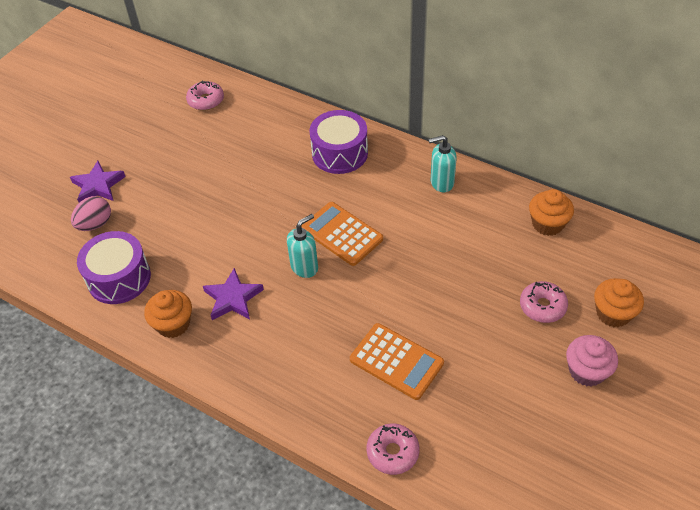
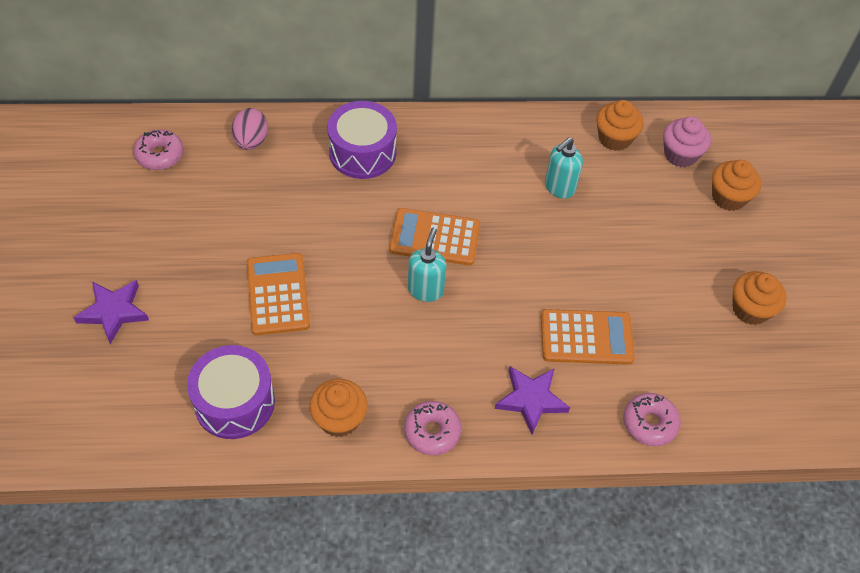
camera: 40 degrees left, 5 degrees up
pink egg [71,196,111,231] -> pink egg moved to [231,108,268,150]
purple star [203,268,264,320] -> purple star moved to [495,366,570,434]
turquoise soap dispenser [429,135,457,193] -> turquoise soap dispenser moved to [545,137,583,199]
pink donut [520,281,568,323] -> pink donut moved to [404,401,462,455]
pink cupcake [566,335,618,387] -> pink cupcake moved to [663,116,711,167]
none -> orange calculator [247,253,310,335]
none -> orange cupcake [732,271,786,325]

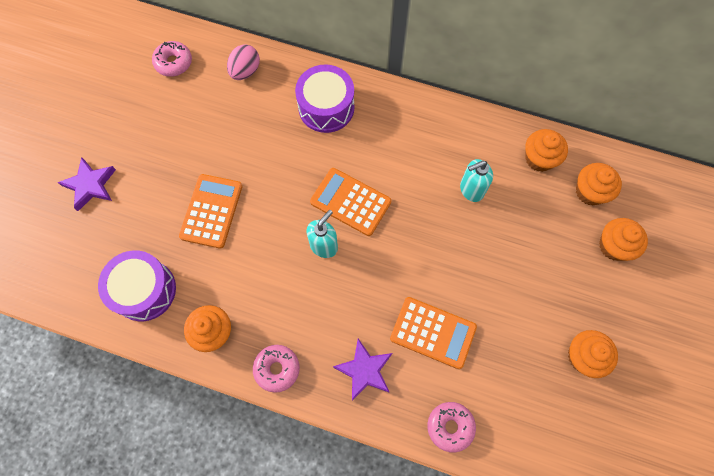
camera: 25 degrees right, 15 degrees up
pink cupcake [663,116,711,167] -> orange cupcake [576,163,622,206]

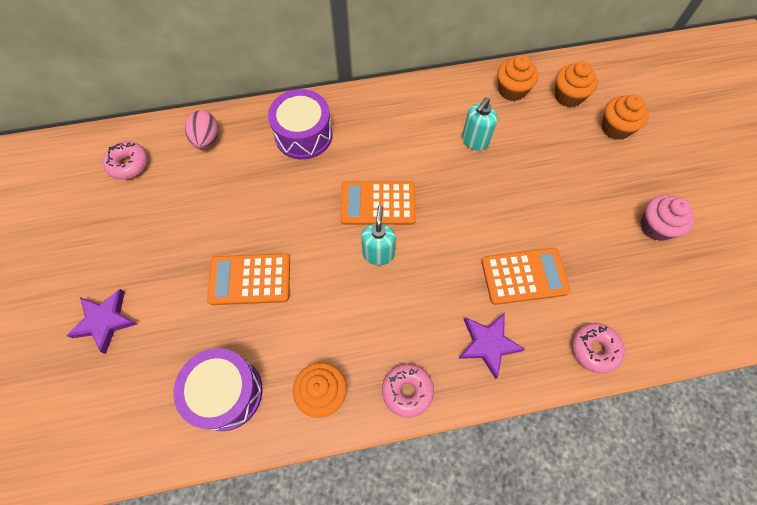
camera: 30 degrees left, 5 degrees down
orange calculator [179,174,242,249] -> orange calculator turned 75 degrees counterclockwise [207,253,290,305]
orange cupcake [568,330,618,378] -> pink cupcake [640,195,695,241]

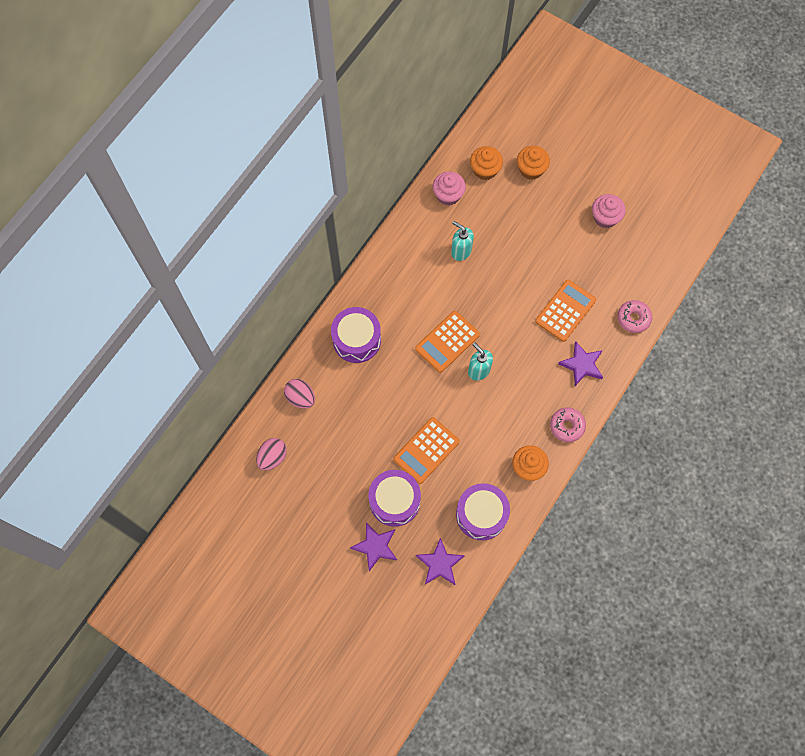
camera: 45 degrees left, 5 degrees up
pink donut [103,141,148,180] -> pink egg [256,438,287,471]
turquoise soap dispenser [462,98,498,151] -> turquoise soap dispenser turned 135 degrees clockwise [451,221,474,261]
orange cupcake [497,55,538,101] -> pink cupcake [433,171,466,206]
none -> purple drum [369,470,421,527]
none -> purple star [416,538,465,585]

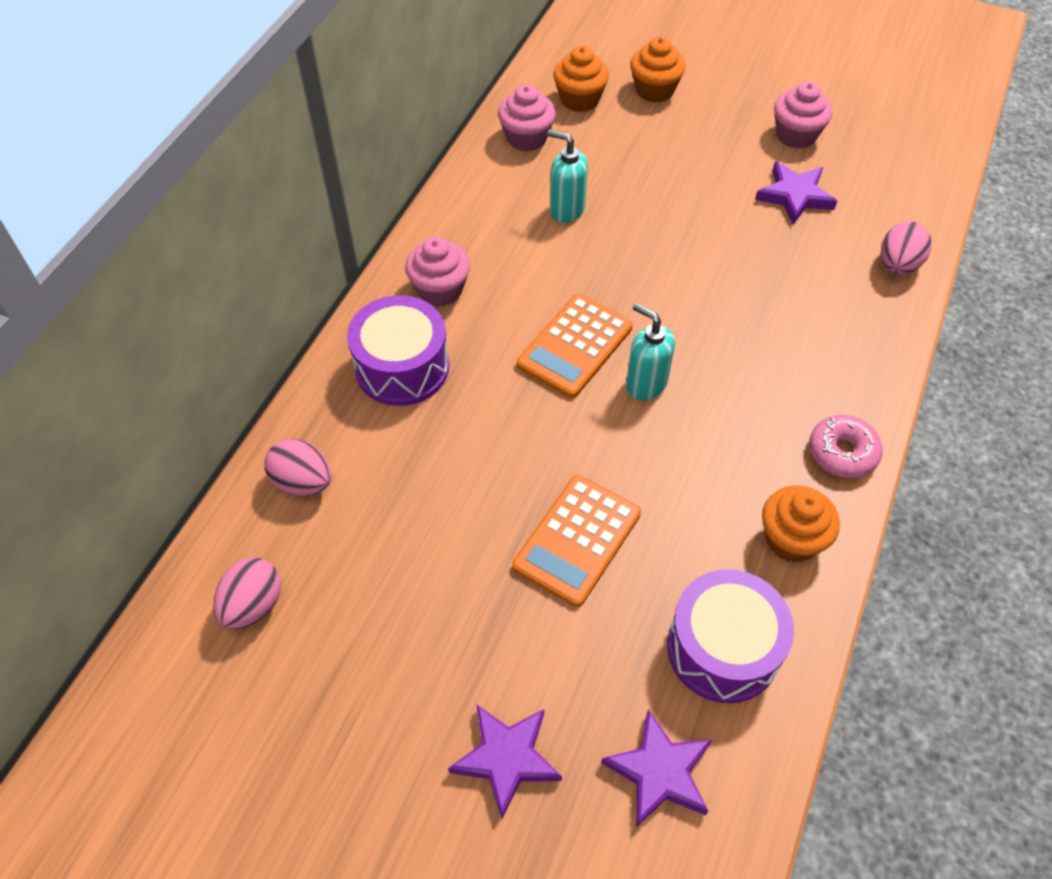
camera: 10 degrees left, 15 degrees down
purple drum [369,470,421,527] -> none
orange calculator [535,280,596,342] -> none
purple star [558,341,603,386] -> purple star moved to [755,161,837,225]
pink donut [618,300,652,333] -> pink egg [881,221,932,275]
none -> pink cupcake [405,237,470,307]

